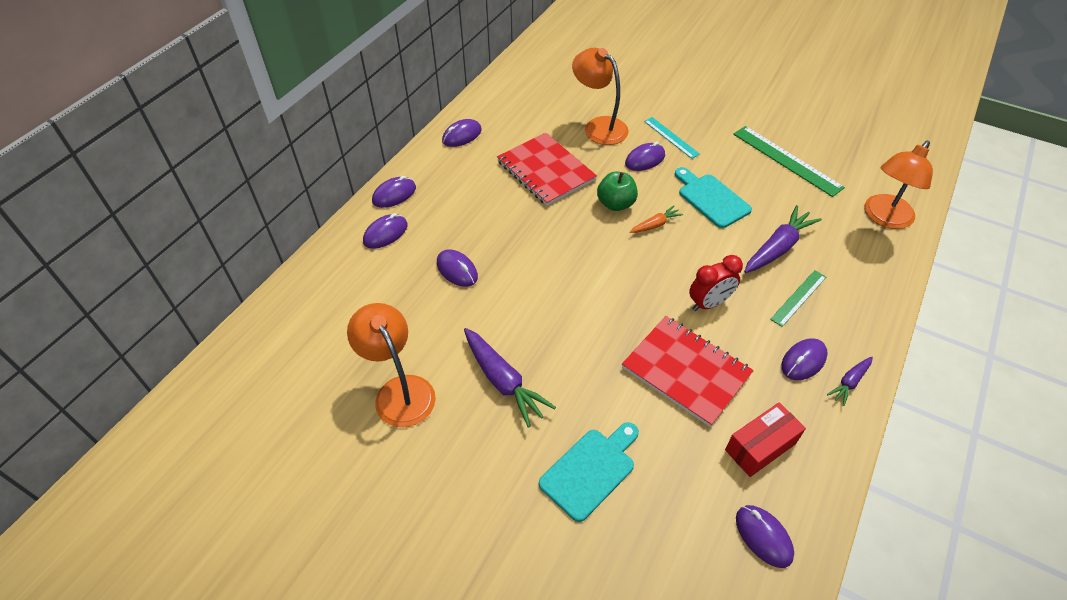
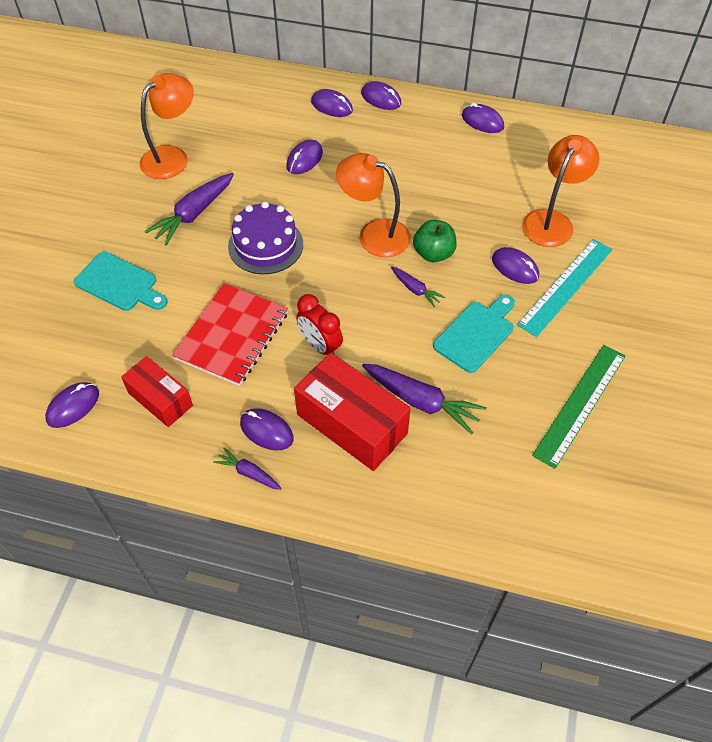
camera: 75 degrees right, 5 degrees up
red notebook [497,133,597,206] -> none
orange carrot [630,205,683,233] -> purple carrot [391,267,445,307]
turquoise ruler [644,117,700,159] -> turquoise ruler [517,239,612,337], size x1.67
green ruler [770,270,826,327] -> red box [294,352,411,471]
orange lamp [865,141,933,229] -> orange lamp moved to [336,153,411,257]
none -> purple cake [228,202,303,274]

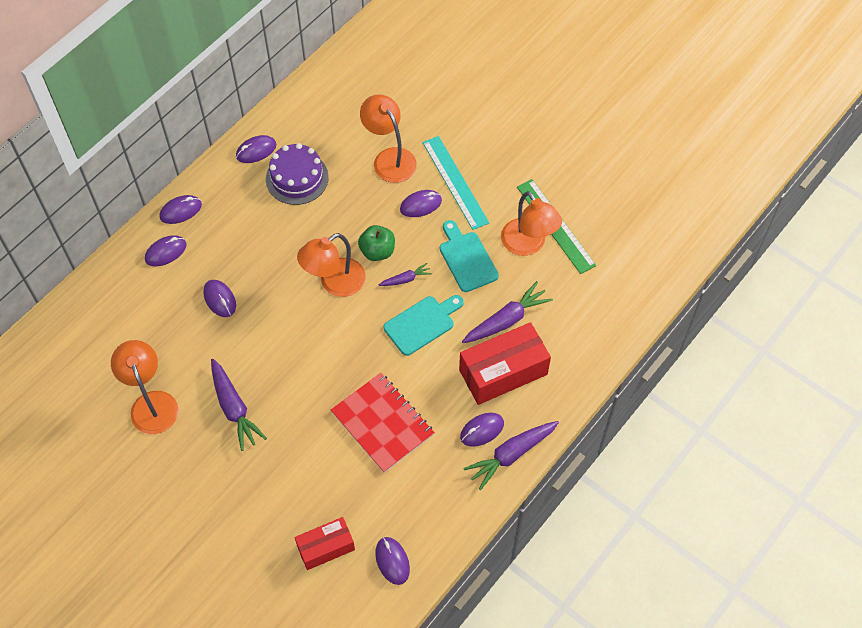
camera: 65 degrees left, 5 degrees up
turquoise cutting board [74,252,167,311] -> turquoise cutting board moved to [384,295,464,356]
red box [121,356,193,427] -> red box moved to [295,517,355,570]
purple carrot [213,447,282,490] -> purple carrot [463,421,559,490], size x1.83
purple cake [228,202,303,274] -> purple cake moved to [266,143,329,205]
red clock [296,294,343,355] -> none
none -> orange lamp [501,191,562,256]

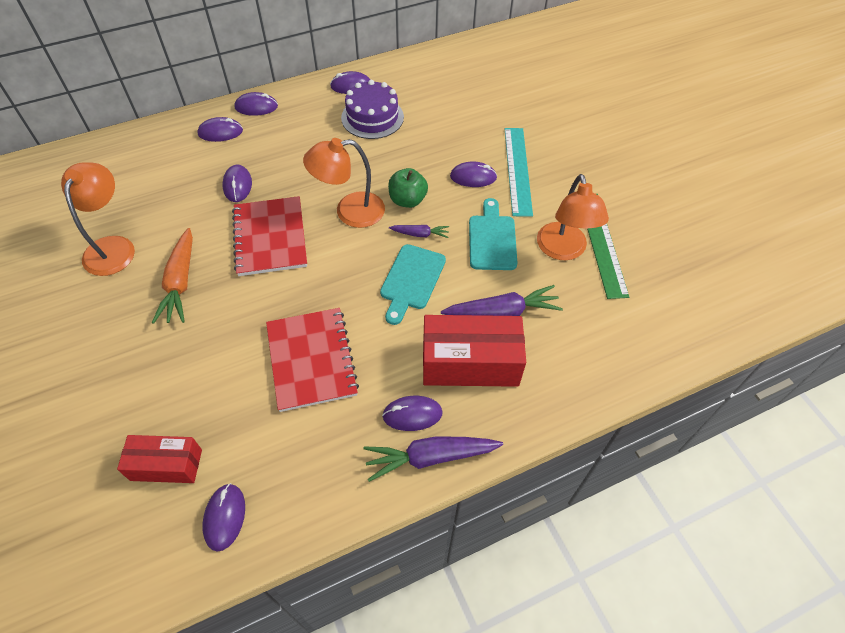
camera: 25 degrees right, 5 degrees down
purple carrot [211,359,267,451] -> orange carrot [152,228,193,324]
orange lamp [360,94,417,183] -> none
turquoise cutting board [384,295,464,356] -> turquoise cutting board turned 120 degrees clockwise [380,244,446,325]
none -> red notebook [232,196,307,276]

